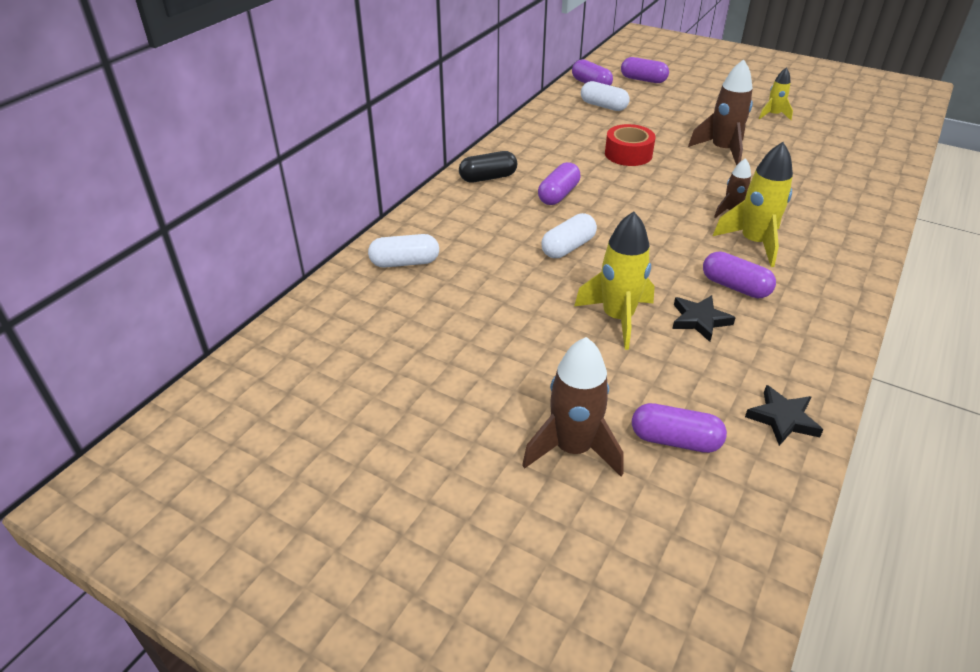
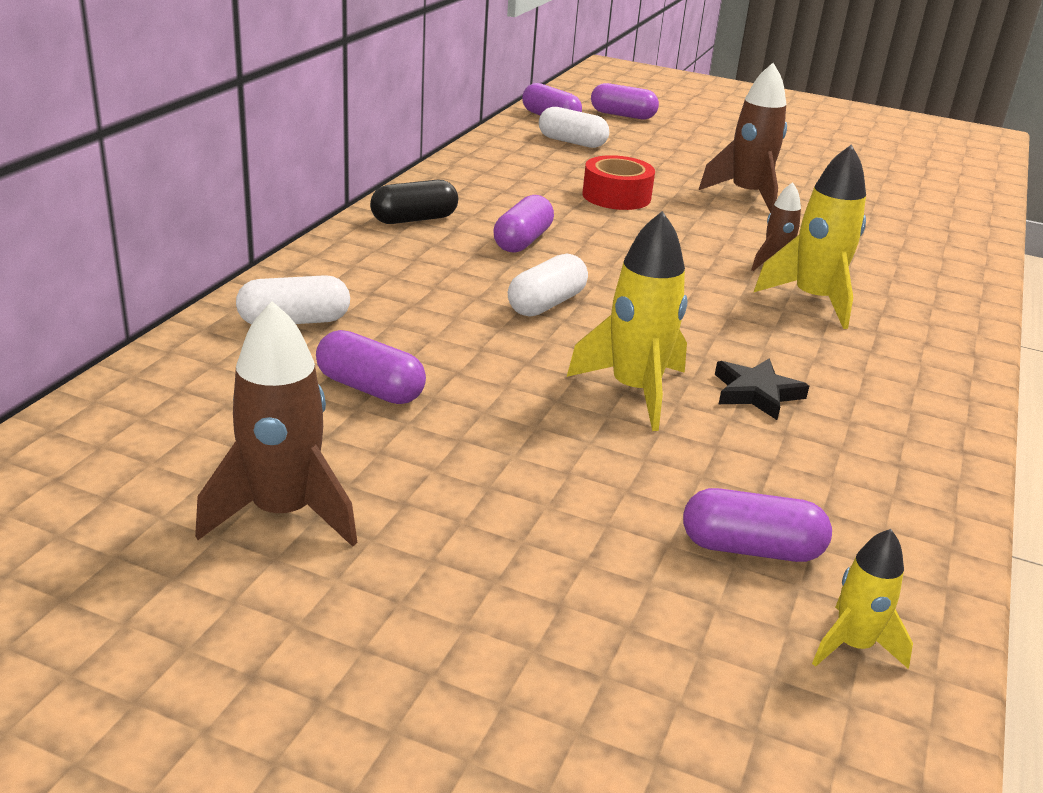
camera: 10 degrees left, 10 degrees down
brown rocket [522,337,624,476] -> brown rocket moved to [195,301,358,547]
purple capsule [703,251,776,298] -> purple capsule moved to [316,330,426,404]
black star [745,385,823,446] -> none
yellow rocket [759,67,793,120] -> yellow rocket moved to [812,529,913,669]

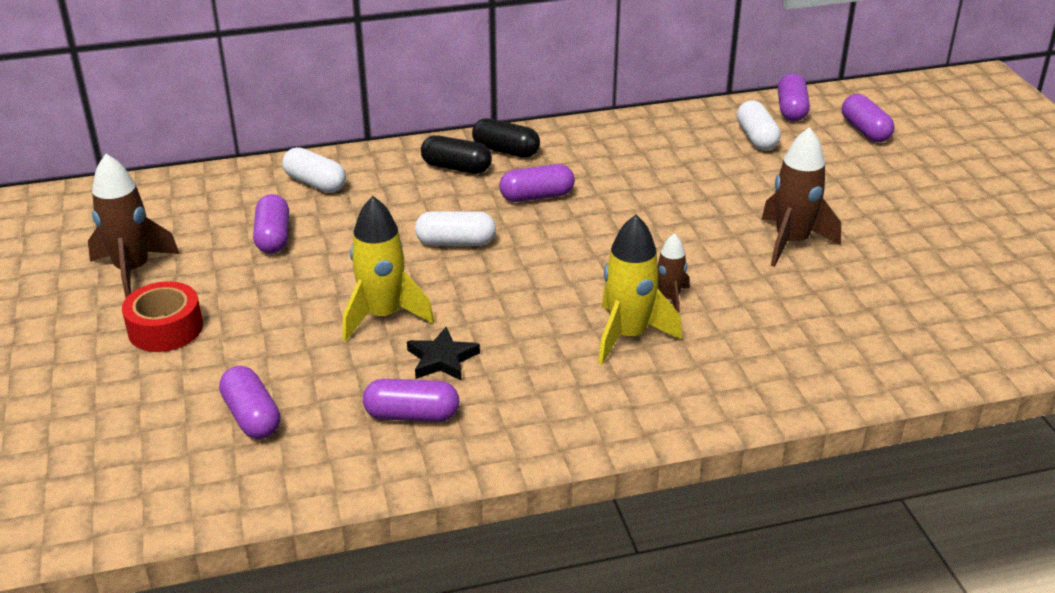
camera: 55 degrees right, 5 degrees up
red tape [582,155,655,210] -> red tape moved to [122,281,203,352]
yellow rocket [812,529,913,669] -> none
none -> purple capsule [363,379,459,422]
none -> black capsule [421,135,492,174]

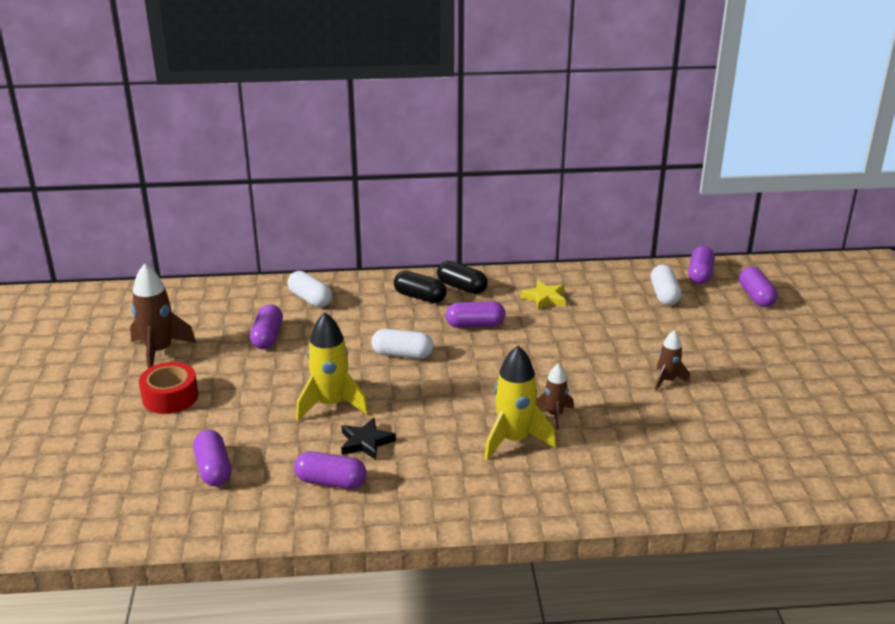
camera: 10 degrees right, 5 degrees down
brown rocket [761,127,841,267] -> brown rocket [655,330,690,391], size x0.57
none -> yellow star [520,280,566,310]

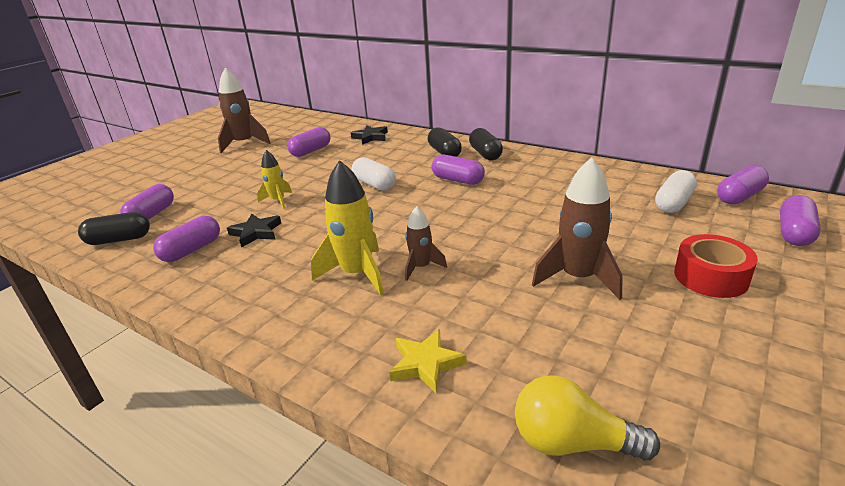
camera: 40 degrees right, 0 degrees up
red tape [139,362,198,414] -> red tape moved to [674,234,758,298]
white capsule [287,271,332,307] -> black star [351,125,388,145]
purple capsule [294,451,367,489] -> purple capsule turned 75 degrees clockwise [153,216,220,262]
yellow rocket [296,313,369,421] -> yellow rocket [257,150,292,209], size x0.57
yellow star [520,280,566,310] -> yellow star moved to [389,329,467,393]
brown rocket [655,330,690,391] -> brown rocket [532,157,623,300], size x1.75
none -> black capsule [78,212,150,245]
none -> yellow light bulb [515,375,660,460]

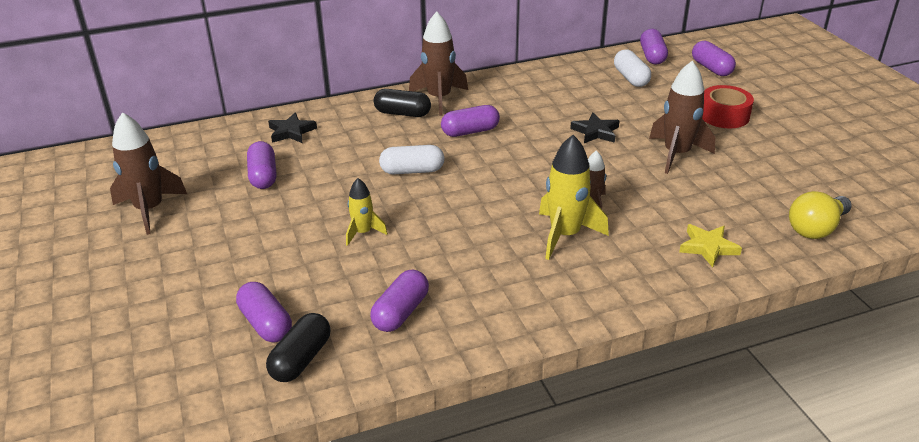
camera: 55 degrees left, 5 degrees up
purple capsule [153,216,220,262] -> purple capsule turned 45 degrees clockwise [370,269,429,332]
black star [227,214,281,248] -> black star moved to [570,112,619,143]
black capsule [469,128,503,160] -> brown rocket [409,12,468,116]

